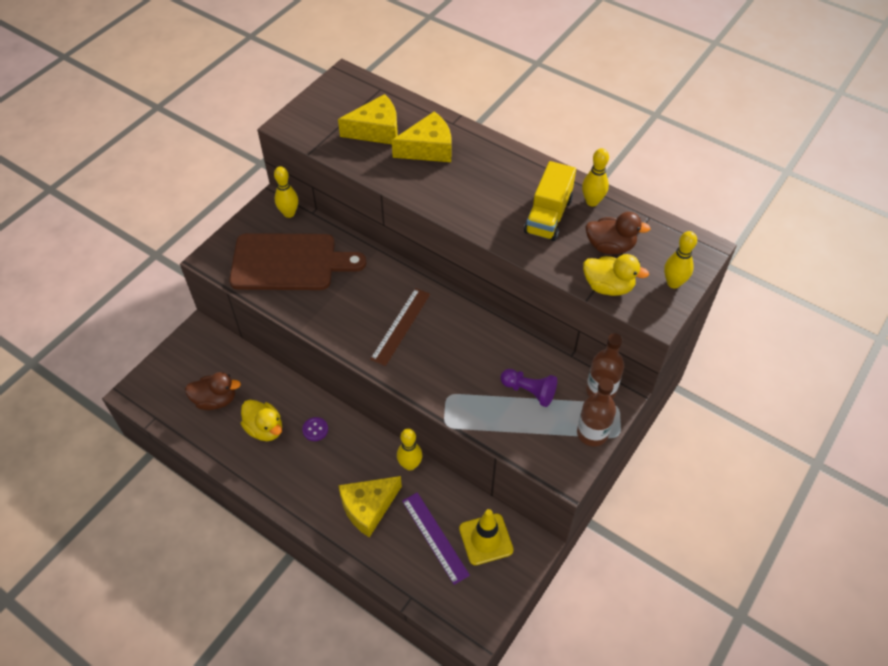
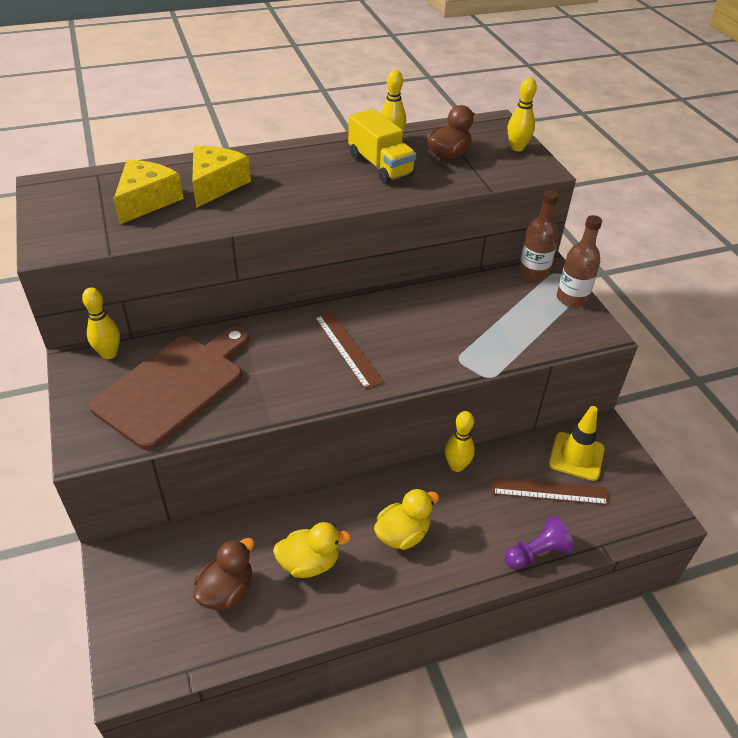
camera: 55 degrees left, 10 degrees down
purple button [302,417,328,441] -> none
yellow cheese [338,476,402,538] -> none
purple ruler [402,492,470,585] -> brown ruler [492,477,609,505]
purple pawn [500,369,557,407] -> purple pawn moved to [505,515,574,569]
yellow duck [583,254,649,296] -> yellow duck moved to [374,489,439,550]

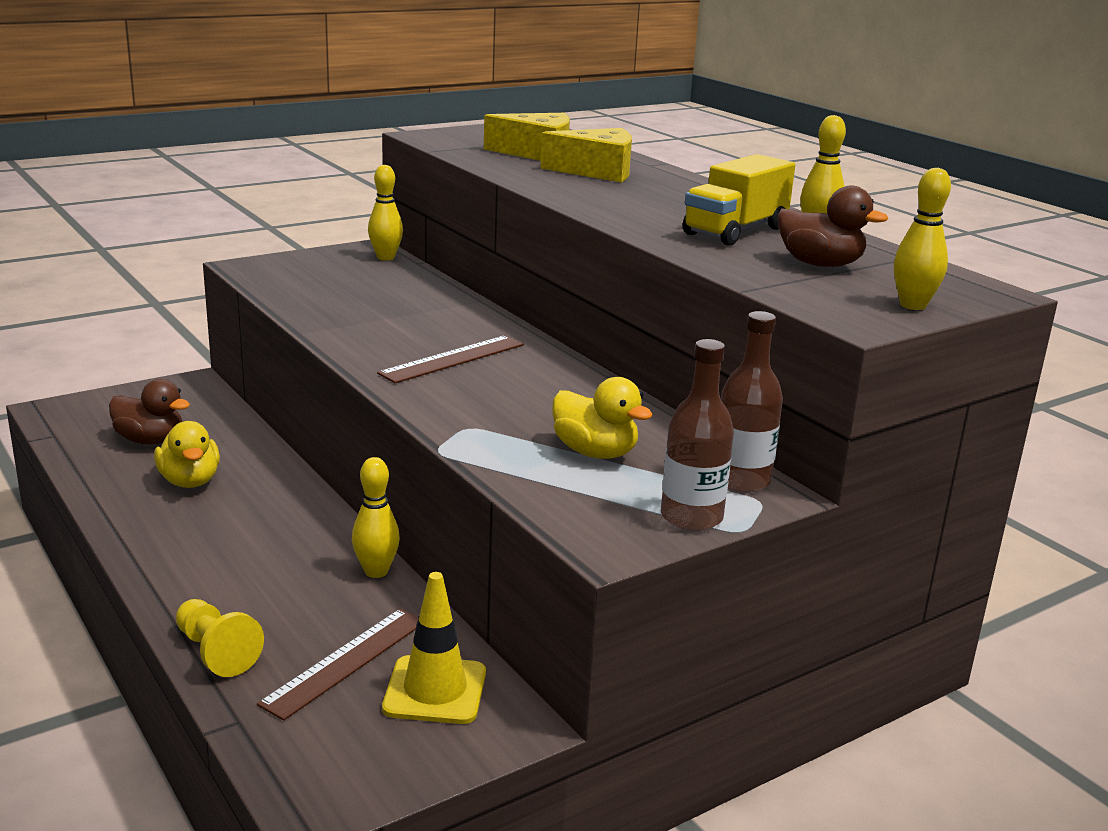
camera: 75 degrees right, 20 degrees down
brown cutting board [89,327,250,450] -> none
yellow duck [374,489,439,550] -> yellow duck moved to [552,377,653,459]
brown ruler [492,477,609,505] -> brown ruler turned 45 degrees clockwise [257,608,418,721]
purple pawn [505,515,574,569] -> yellow pawn [176,599,264,677]

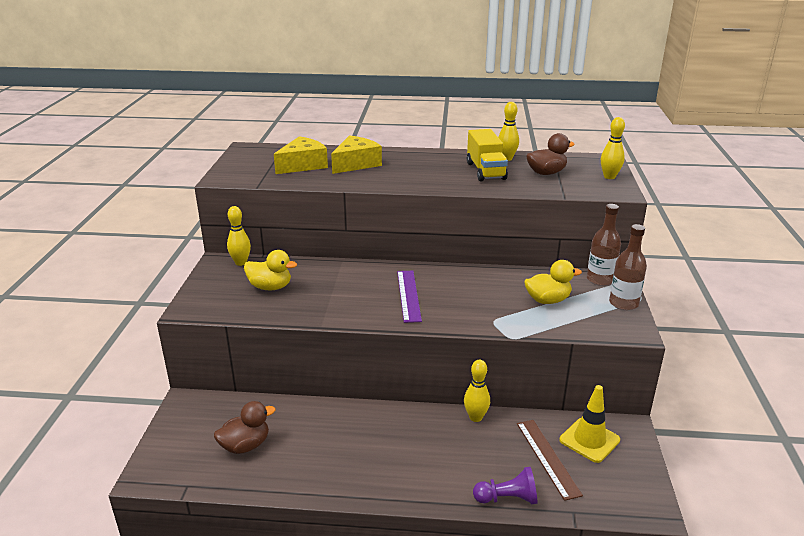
camera: 50 degrees left, 5 degrees up
yellow duck [154,421,220,488] -> yellow duck moved to [244,250,297,290]
yellow pawn [176,599,264,677] -> purple pawn [473,467,538,505]
brown ruler [377,335,524,383] -> purple ruler [397,271,422,323]

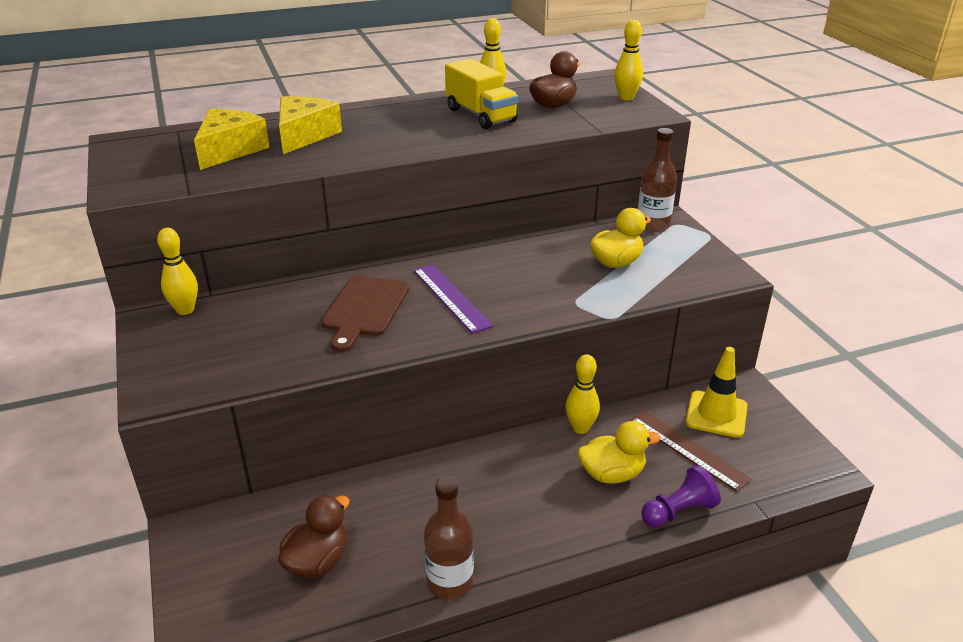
camera: 25 degrees left, 5 degrees up
yellow duck [244,250,297,290] -> yellow duck moved to [578,421,661,484]
brown bottle [609,224,647,310] -> brown bottle moved to [424,476,474,600]
none -> brown cutting board [322,276,409,352]

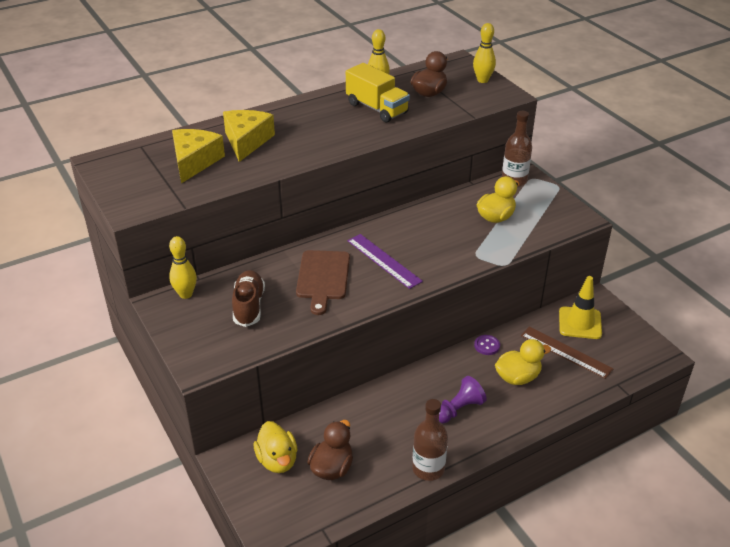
camera: 10 degrees left, 5 degrees up
yellow bowling pin [566,354,600,434] -> purple button [474,335,500,355]
purple pawn [641,465,721,527] -> purple pawn moved to [439,376,487,424]
none -> brown shoe [232,270,265,327]
none -> yellow duck [254,421,297,473]

